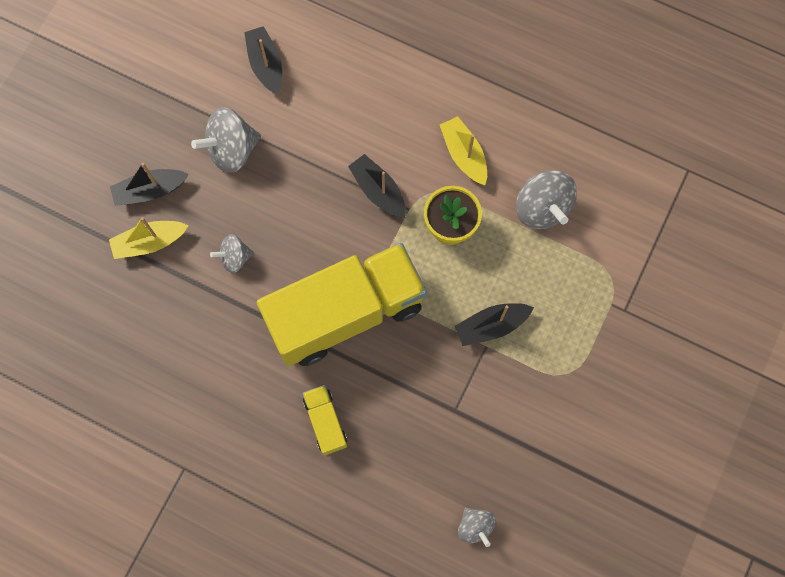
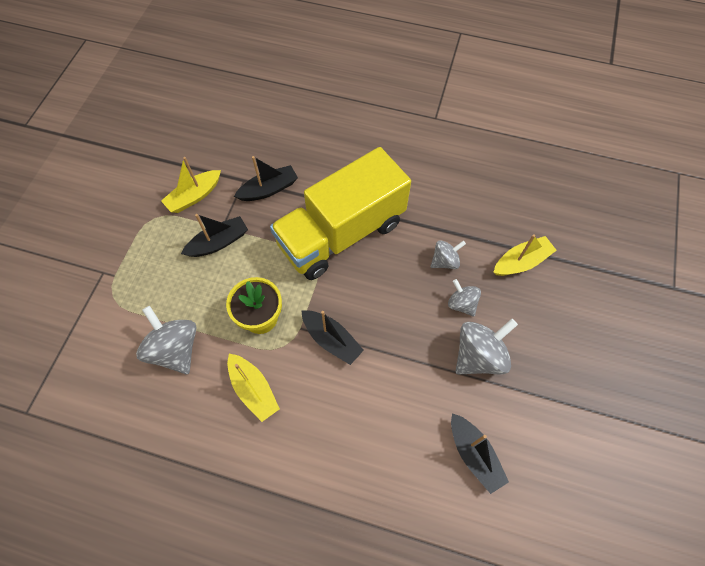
camera: 170 degrees right, 10 degrees down
black boat [110,163,189,206] -> black boat moved to [234,156,298,201]
yellow truck [302,385,347,455] -> none
grey spinning top [458,508,496,547] -> grey spinning top moved to [448,279,481,317]
none -> yellow boat [161,157,221,213]

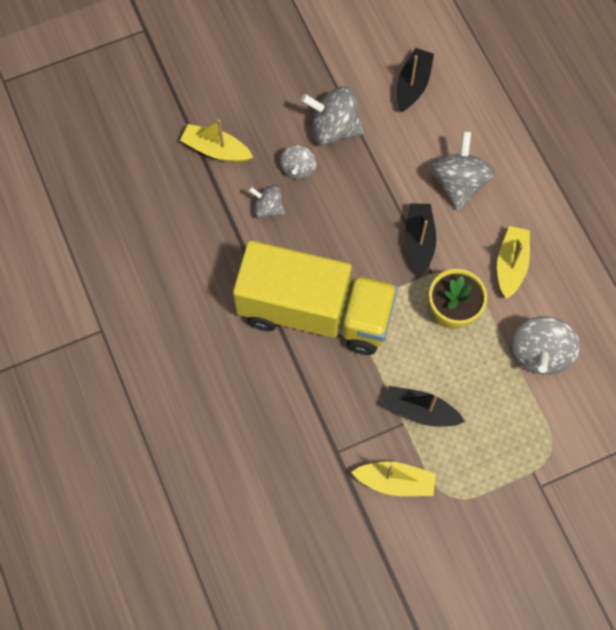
camera: 130 degrees left, 5 degrees up
black boat [234,156,298,201] -> none
none -> grey spinning top [431,131,495,211]

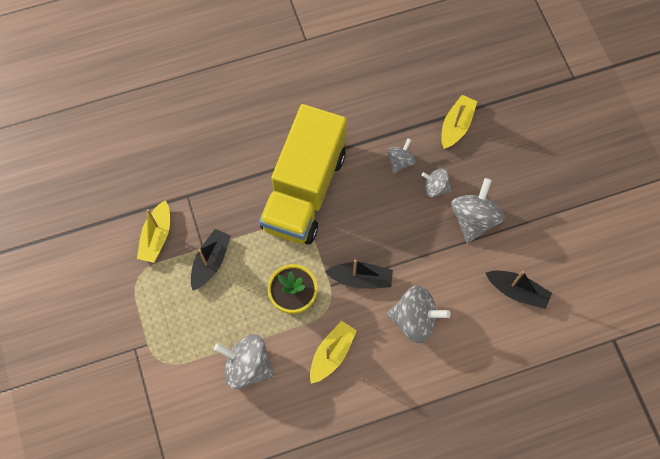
camera: 95 degrees right, 0 degrees up
yellow boat [497,226,530,299] -> yellow boat turned 75 degrees counterclockwise [310,321,357,384]

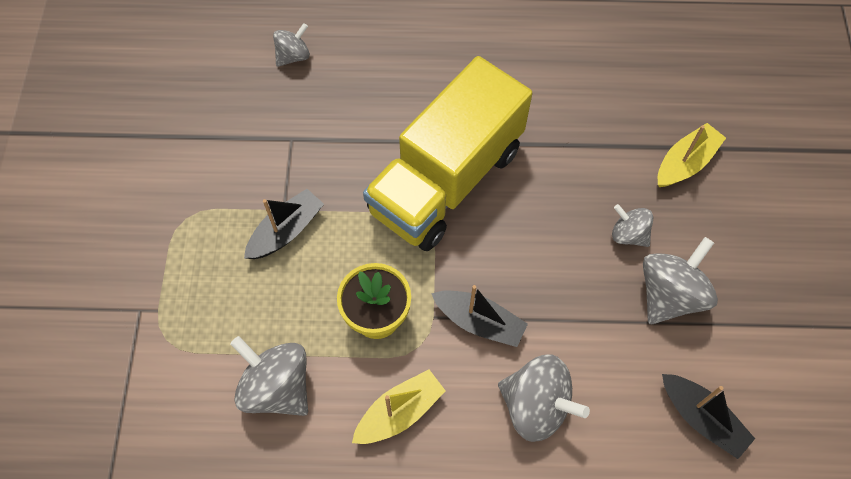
camera: 20 degrees right, 5 degrees down
yellow boat [137,200,170,263] -> none
grey spinning top [387,138,416,174] -> grey spinning top moved to [273,23,310,67]

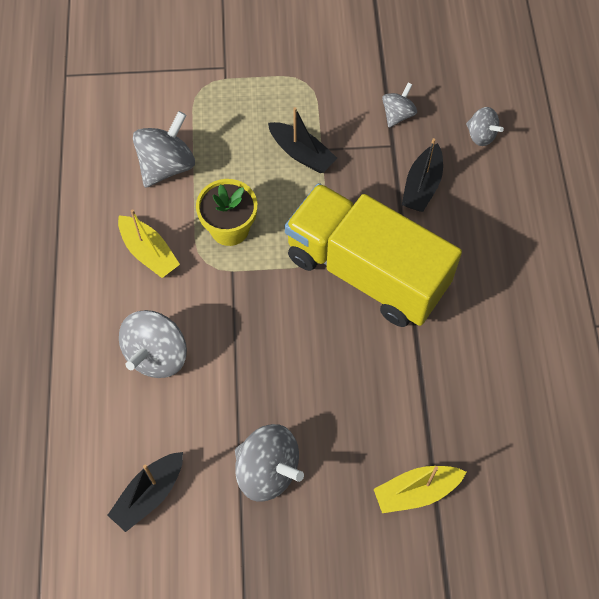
camera: 85 degrees right, 0 degrees up
black boat [431,285,528,347] -> black boat moved to [402,138,443,212]
grey spinning top [612,204,653,247] -> grey spinning top moved to [382,83,417,128]
yellow boat [658,123,726,187] -> yellow boat turned 120 degrees clockwise [374,466,466,513]

